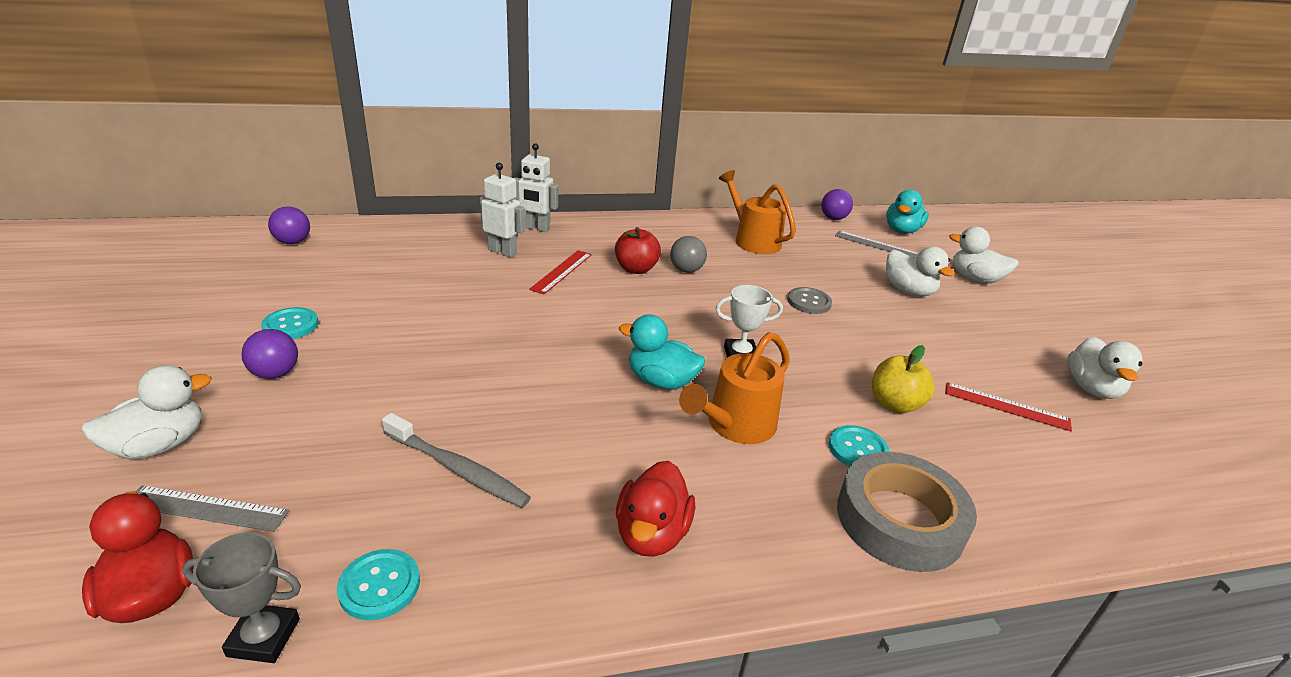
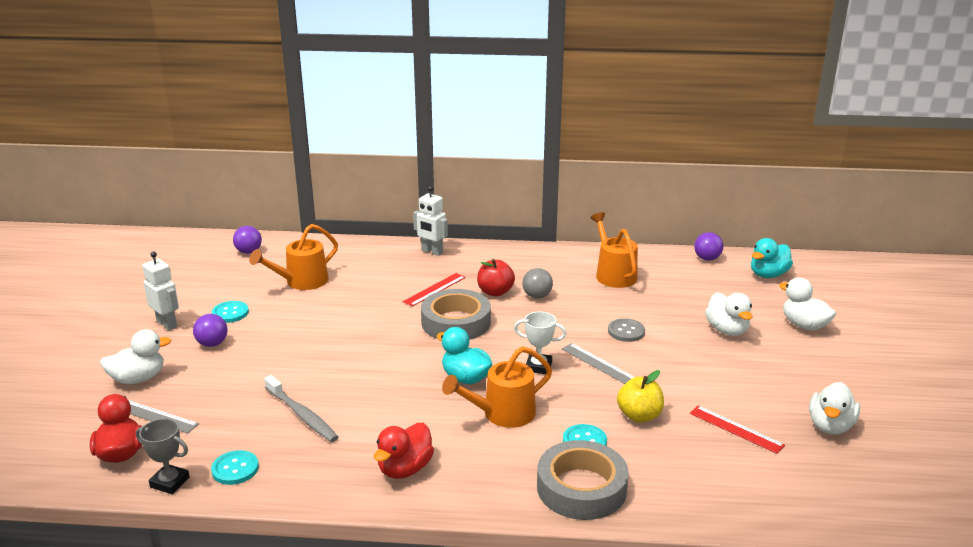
camera: 20 degrees right, 5 degrees down
white robot [480,163,526,258] -> white robot moved to [142,251,179,330]
grey ruler [835,231,919,258] -> grey ruler moved to [562,343,634,384]
none -> orange watering can [249,224,338,290]
none -> grey tape [421,289,491,340]

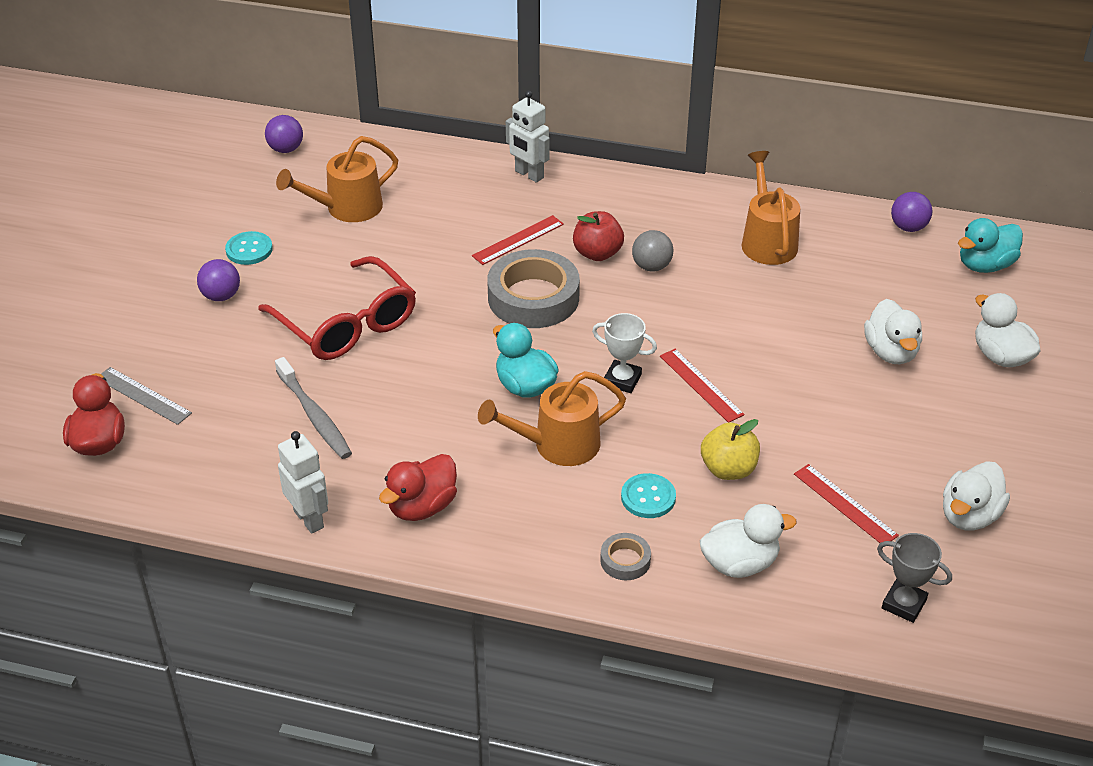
camera: 10 degrees right, 15 degrees up
white duck [100,329,171,384] -> white duck moved to [700,504,796,578]
grey trophy [136,418,190,494] -> grey trophy moved to [877,533,952,623]
white robot [142,251,179,330] -> white robot moved to [278,431,328,534]
turquoise button [211,450,259,485] -> none
grey tape [537,440,629,520] -> grey tape [600,533,651,580], size x0.46
grey ruler [562,343,634,384] -> red ruler [660,349,745,423]
grey button [608,318,645,342] -> none
none -> red glasses [258,256,416,360]

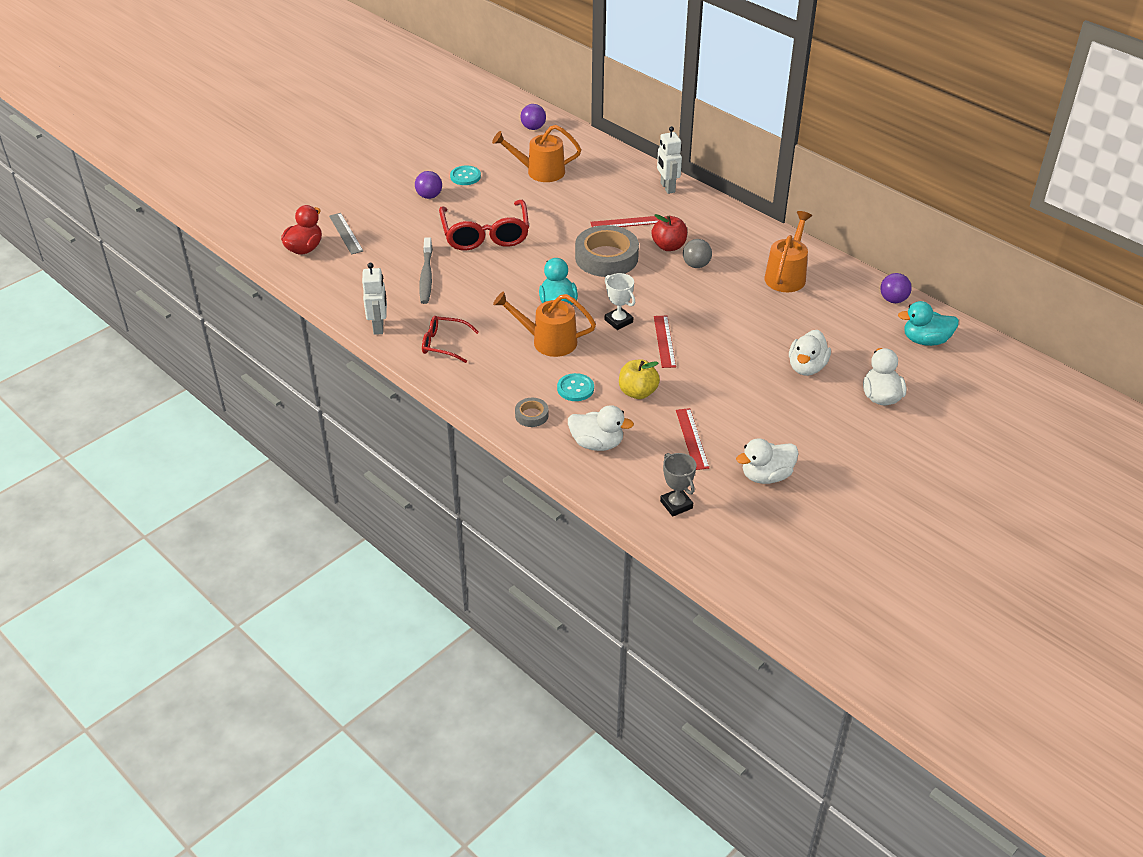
camera: 30 degrees right, 0 degrees up
red duck [379,454,457,521] -> red glasses [422,316,479,363]

